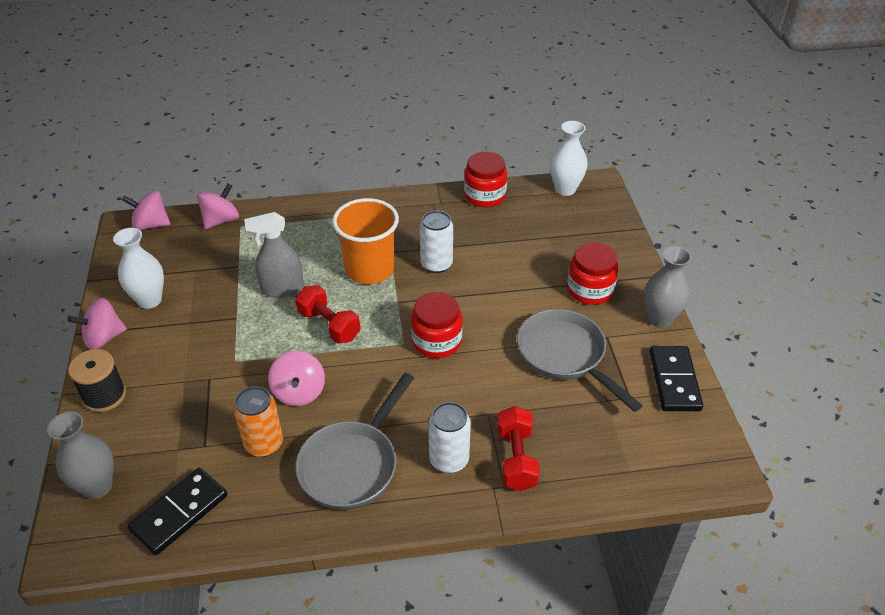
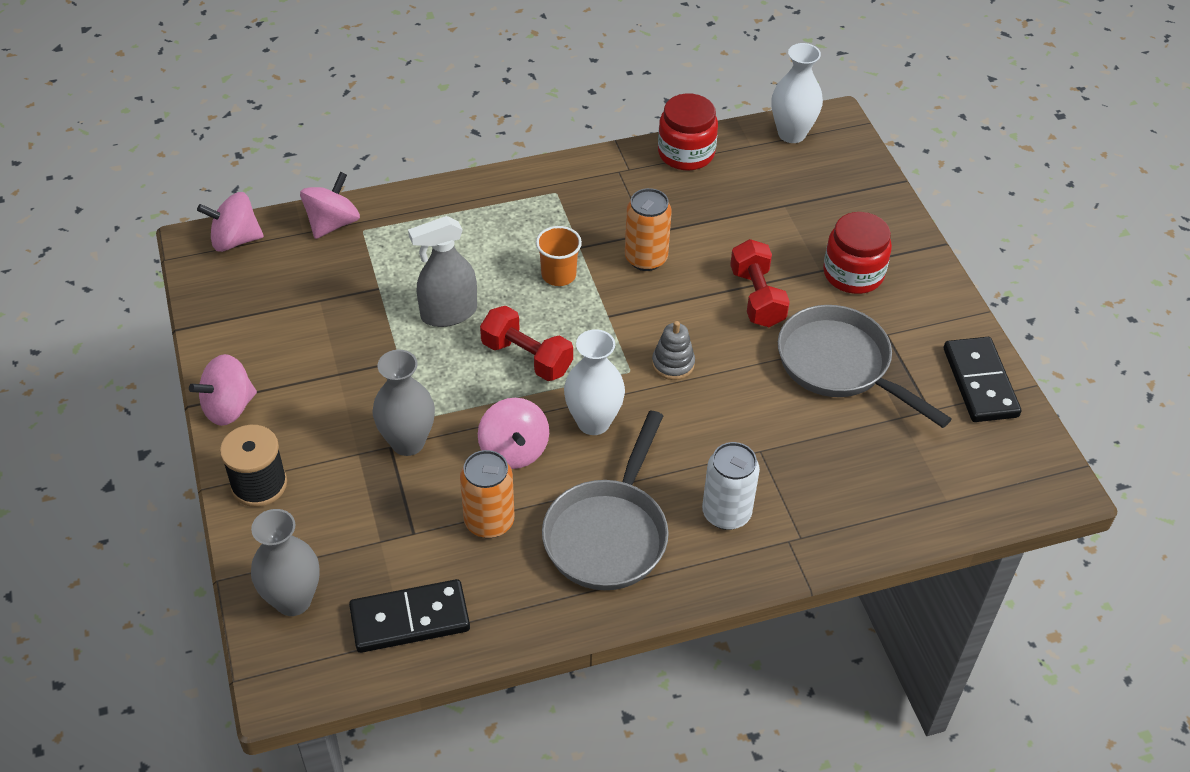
camera: 10 degrees left, 5 degrees up
white vase [113,228,164,309] -> white vase moved to [564,329,625,435]
black domino [128,468,227,555] -> black domino turned 45 degrees clockwise [349,579,470,653]
orange cup [332,198,399,284] -> orange cup [536,226,582,286], size x0.53
red jar [411,292,463,358] -> grey stacking toy [652,321,695,380]
white can [420,211,453,273] -> orange can [625,188,672,271]
red dumbbell [497,406,540,491] -> red dumbbell moved to [730,239,790,327]
grey vase [644,246,691,328] -> grey vase moved to [372,350,435,456]

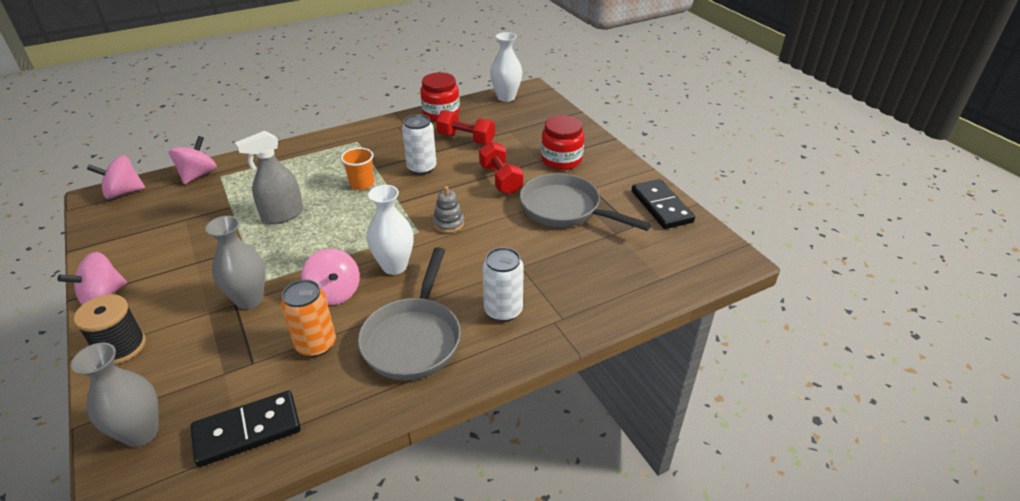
camera: 10 degrees left, 10 degrees down
red dumbbell [480,306,573,381] -> red dumbbell moved to [436,110,495,145]
orange can [625,188,672,271] -> white can [402,114,437,175]

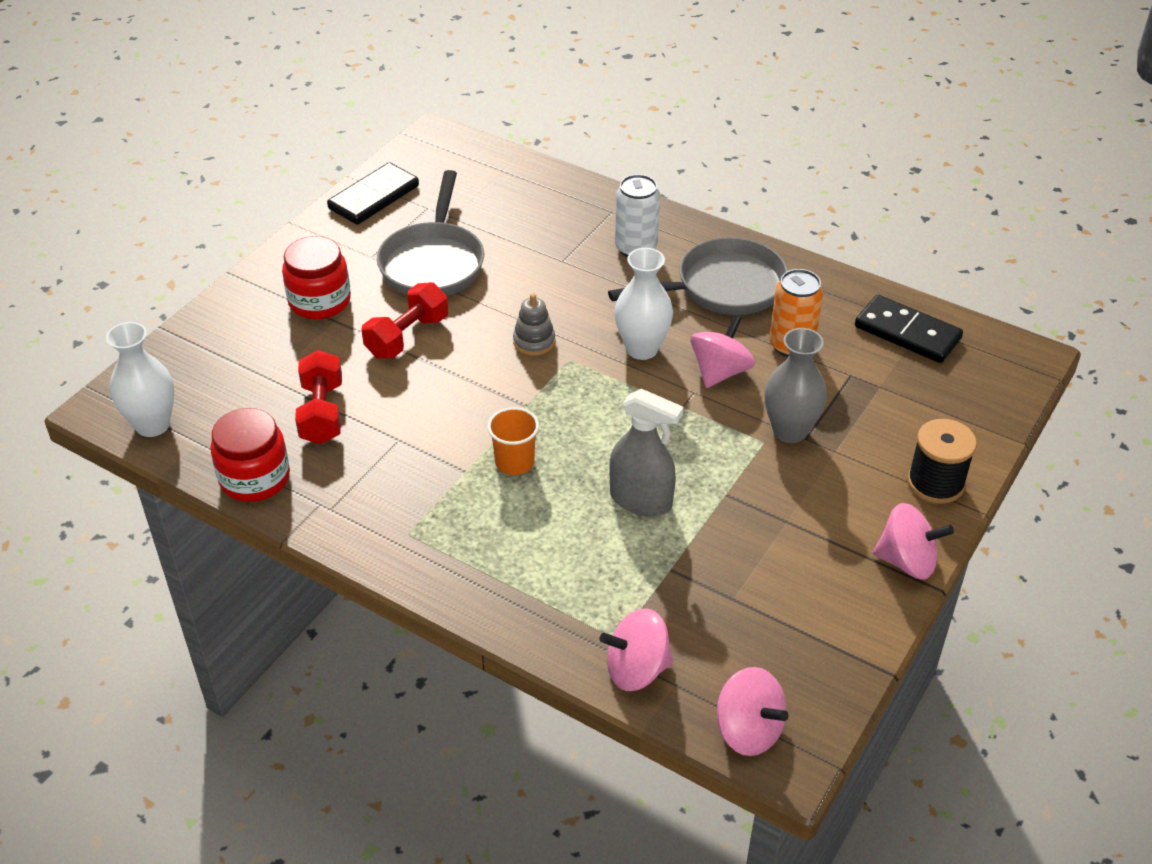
camera: 120 degrees left, 5 degrees up
grey vase [71,343,159,447] -> none
white can [402,114,437,175] -> none

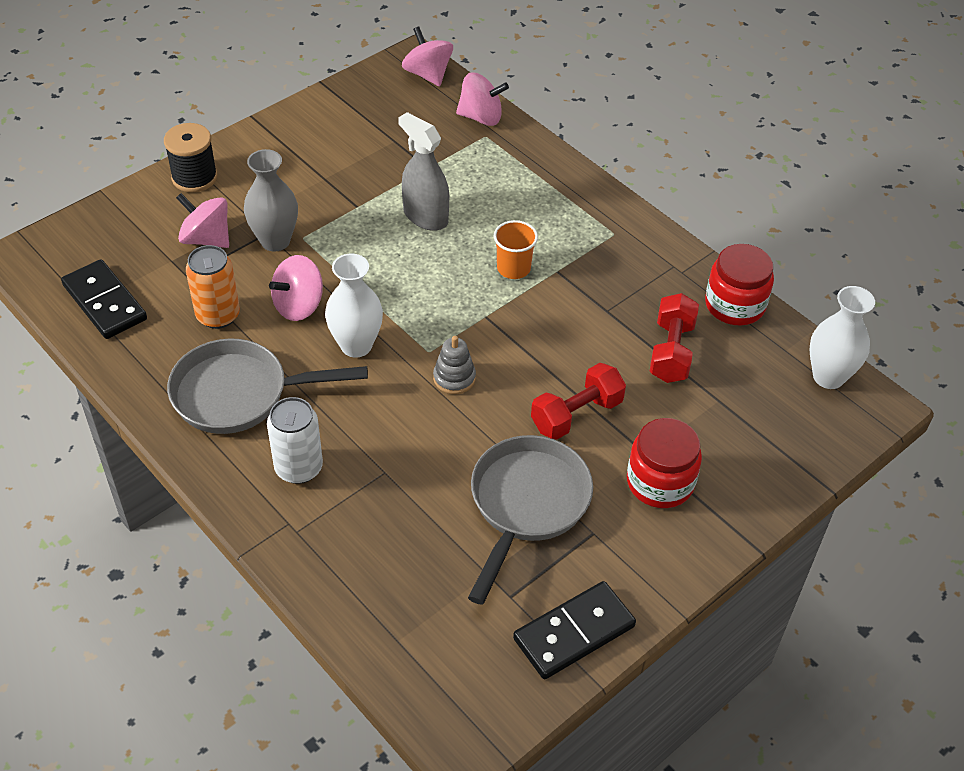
camera: 165 degrees left, 5 degrees up
pink spinning top [873,503,954,580] -> pink spinning top moved to [176,193,229,248]

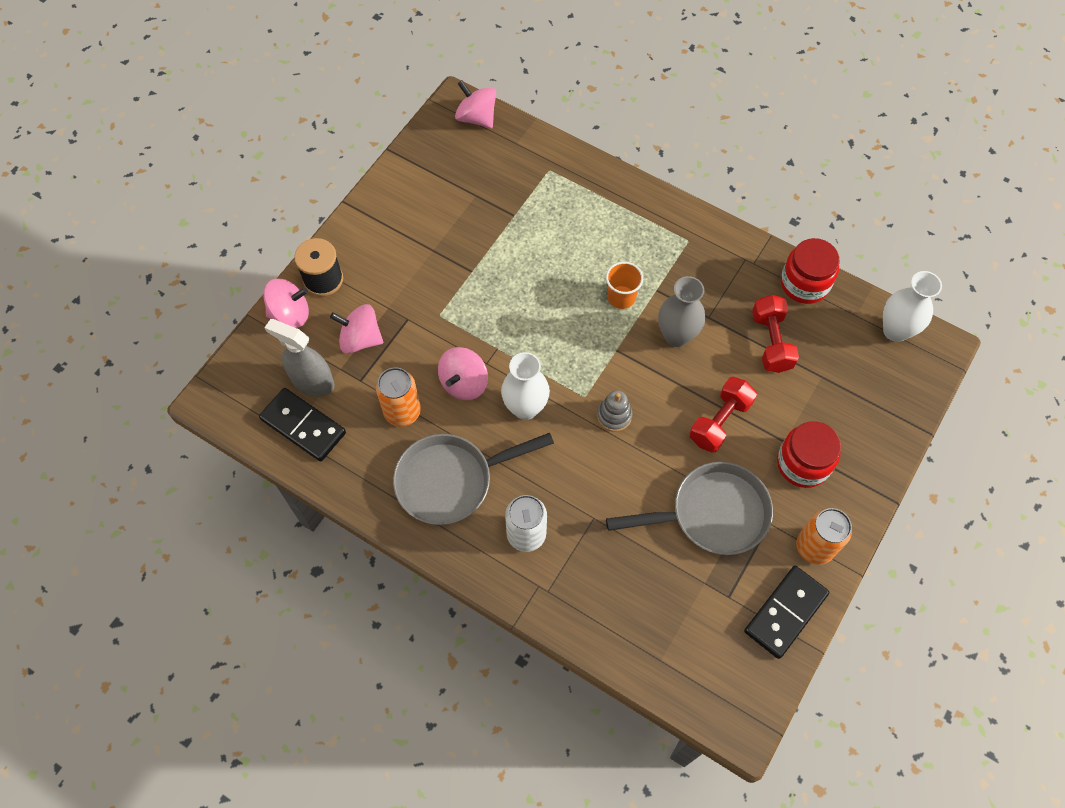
camera: 15 degrees left, 15 degrees up
grey vase [244,149,298,252] -> grey vase moved to [658,276,705,347]
grey spray bottle [398,112,449,231] -> grey spray bottle moved to [264,319,334,397]
pink spinning top [456,72,509,126] -> pink spinning top moved to [264,279,309,328]
grey pan [468,435,593,605] -> grey pan turned 75 degrees clockwise [606,462,773,555]
none -> orange can [796,508,852,565]

